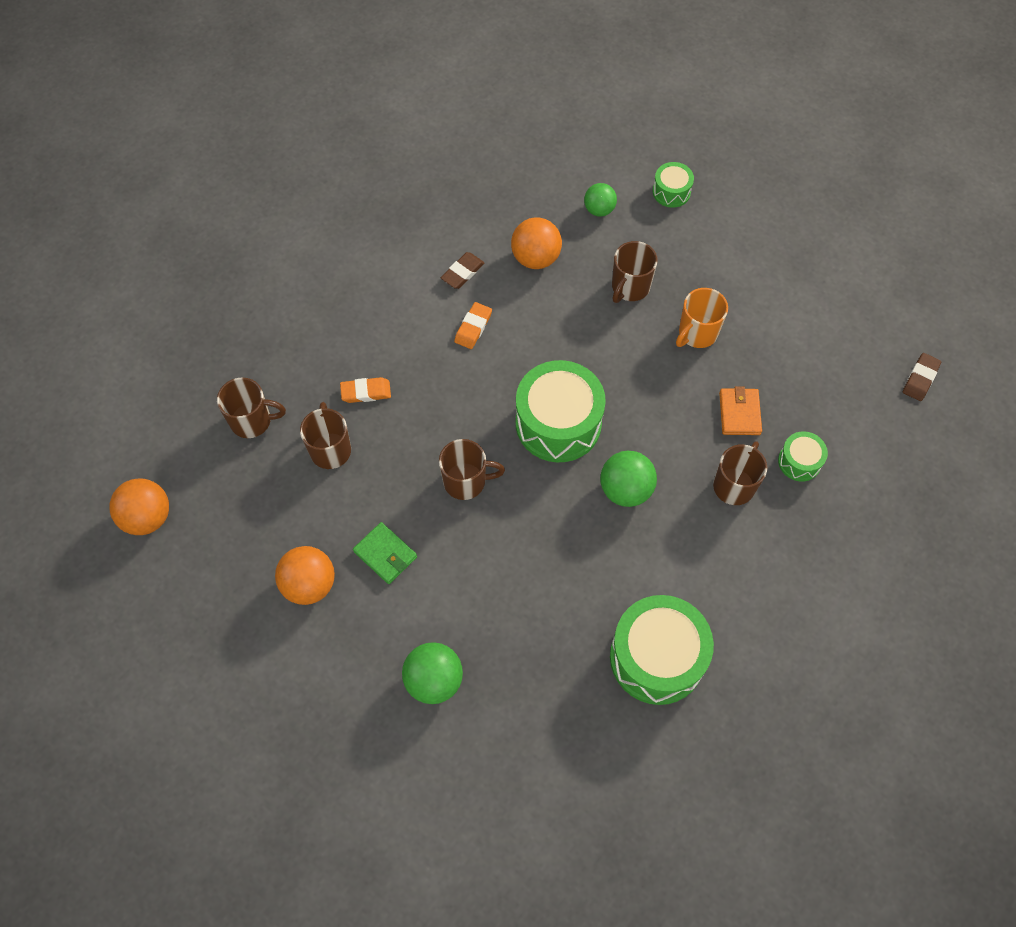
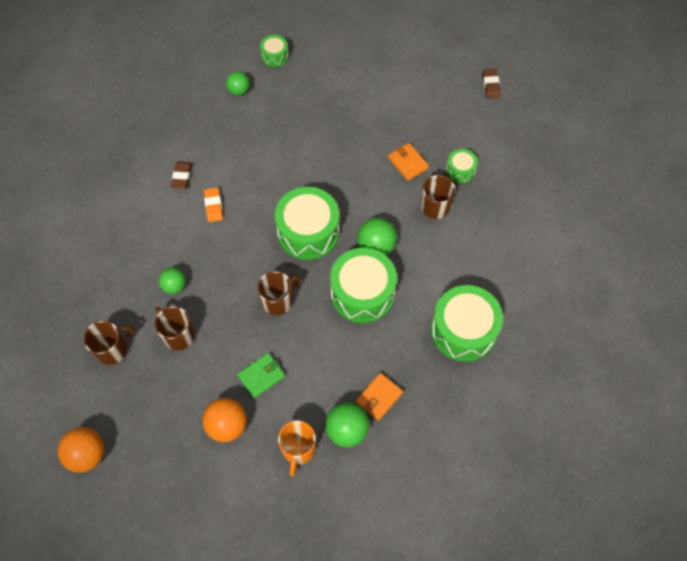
camera: 35 degrees left, 0 degrees up
orange eraser [340,377,391,403] -> green ball [159,268,186,294]
green wallet [353,522,417,584] -> green wallet turned 45 degrees counterclockwise [237,353,285,398]
orange ball [511,217,562,269] -> none
brown mug [612,241,658,303] -> none
orange mug [676,288,728,348] -> orange mug moved to [278,420,316,476]
none -> green drum [330,248,397,323]
none -> orange wallet [356,373,403,421]

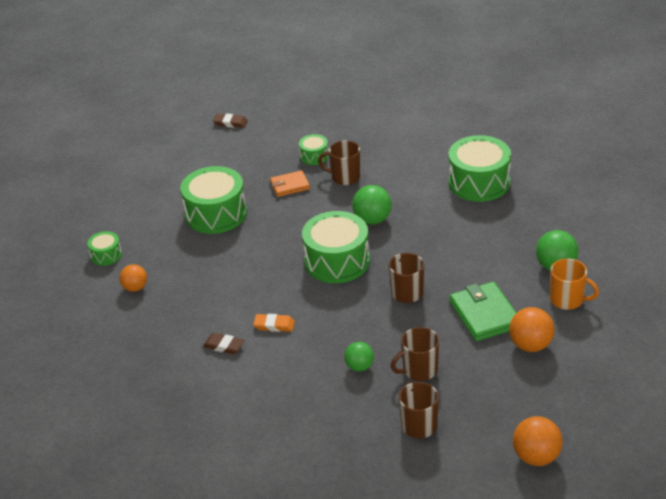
camera: 70 degrees left, 25 degrees down
green ball [226,71,250,96] -> orange ball [120,264,147,292]
green wallet [237,353,285,398] -> green wallet [450,282,516,341], size x1.63
green drum [330,248,397,323] -> green drum moved to [180,166,247,234]
orange wallet [356,373,403,421] -> none

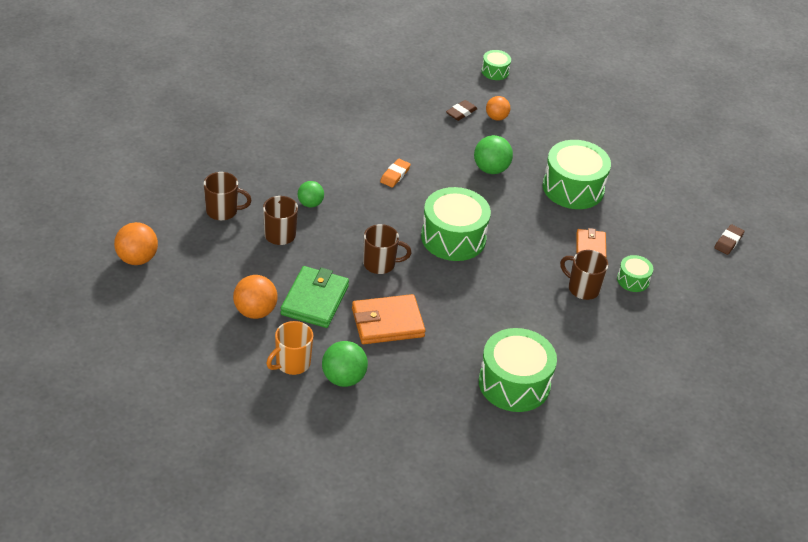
camera: 105 degrees right, 5 degrees up
green drum [87,231,122,266] -> green drum moved to [482,50,511,80]
brown eraser [203,333,244,354] -> brown eraser moved to [446,100,478,121]
brown mug [318,140,361,185] -> brown mug turned 90 degrees counterclockwise [560,250,608,300]
green ball [352,185,392,225] -> green ball moved to [474,135,513,174]
green wallet [450,282,516,341] -> green wallet turned 75 degrees counterclockwise [280,266,349,328]
none -> orange wallet [352,294,426,344]

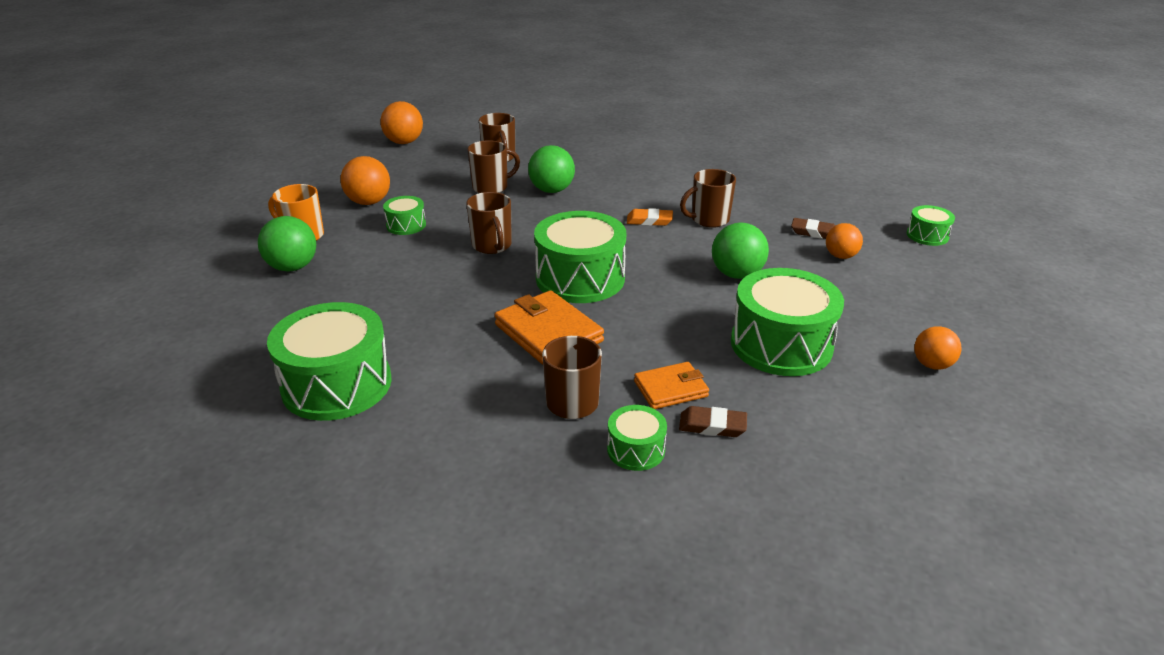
camera: 70 degrees right, 10 degrees down
green wallet [280,266,349,328] -> green drum [383,196,426,235]
green ball [298,181,324,208] -> green ball [528,145,575,193], size x1.51
orange wallet [352,294,426,344] -> orange wallet moved to [494,290,604,365]
brown eraser [714,225,744,255] -> brown eraser moved to [679,406,747,437]
none -> brown mug [680,169,736,228]
none -> orange ball [914,326,962,370]

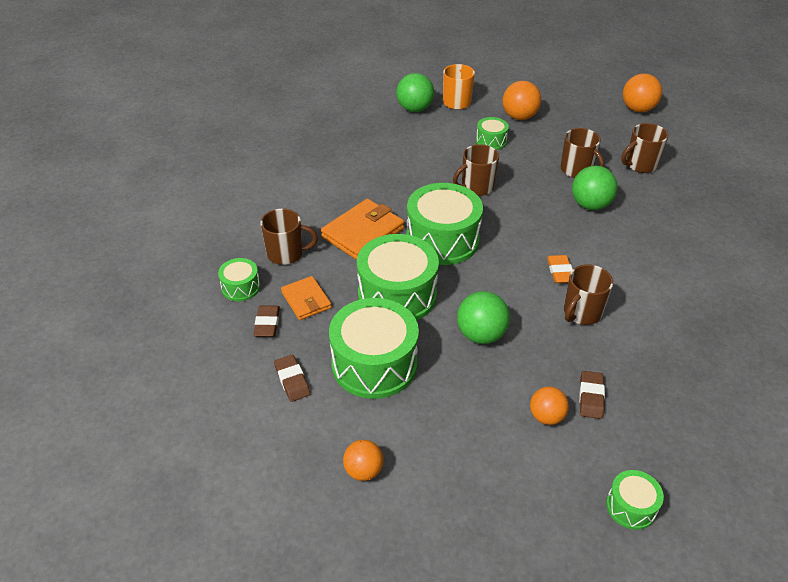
camera: 80 degrees right, 10 degrees up
green drum [267,302,392,421] -> green drum moved to [357,234,439,321]
brown mug [680,169,736,228] -> brown mug turned 105 degrees counterclockwise [564,264,613,325]
none -> brown eraser [274,354,310,402]

